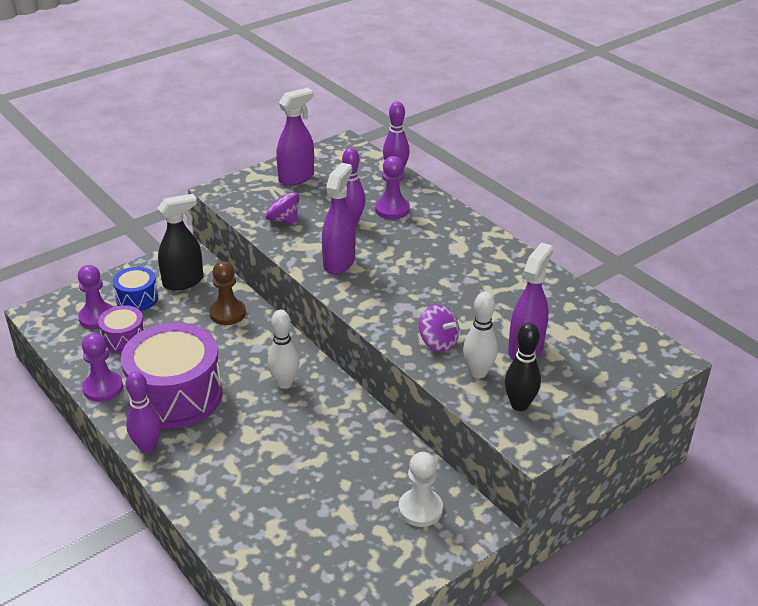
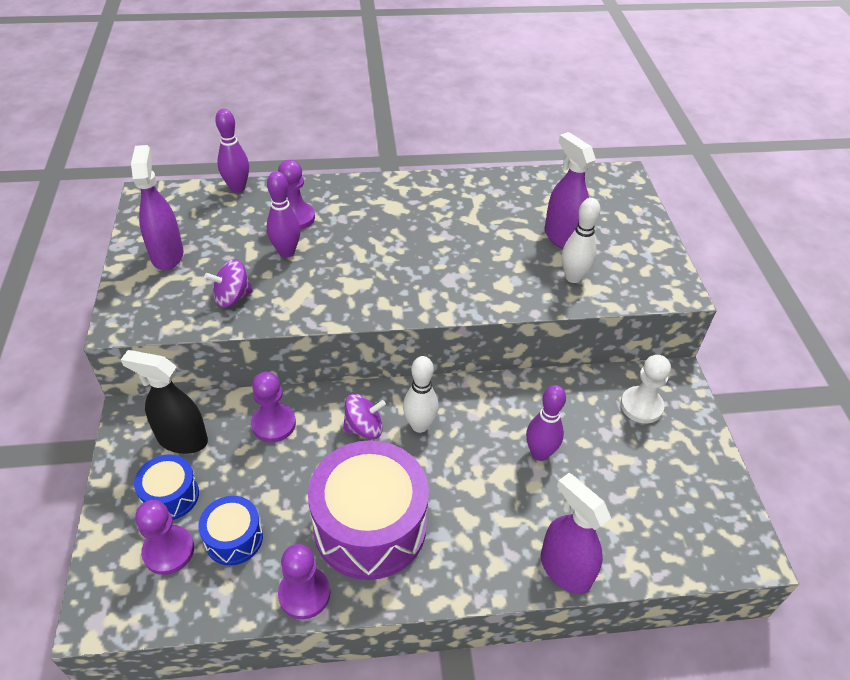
camera: 60 degrees left, 10 degrees up
purple drum [98,305,145,354] -> blue drum [198,496,263,565]
purple bowling pin [126,371,162,453] -> purple bowling pin moved to [526,385,566,461]
black spray bottle [158,194,203,290] -> black spray bottle turned 75 degrees counterclockwise [121,350,208,454]
brown pawn [209,261,246,325] -> purple pawn [251,372,296,442]
purple spray bottle [322,163,355,275] -> purple spray bottle moved to [541,473,611,594]
purple spinning top [419,304,459,352] -> purple spinning top moved to [343,394,386,439]
black bowling pin [505,323,541,411] -> none

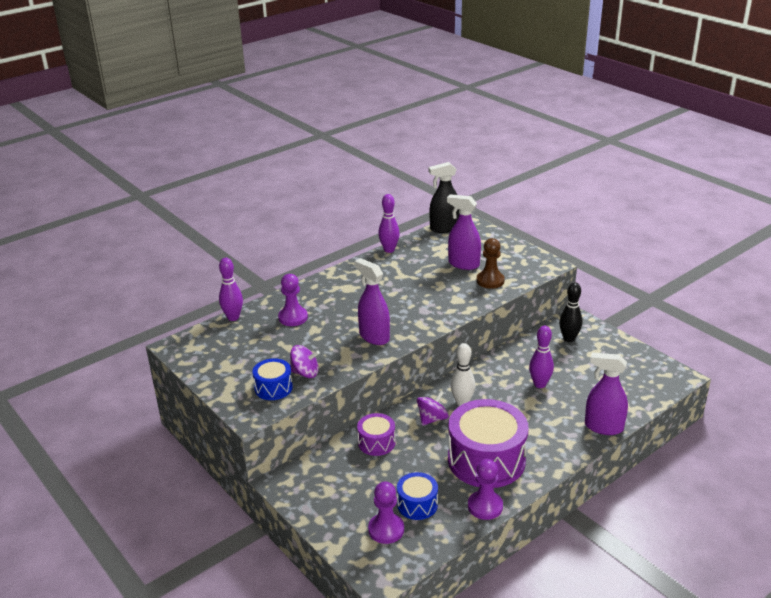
camera: 30 degrees left, 15 degrees down
black spray bottle [121,350,208,454] -> black spray bottle moved to [428,162,459,233]
purple spray bottle [131,145,183,270] -> purple spray bottle moved to [354,258,390,345]
blue drum [134,454,199,520] -> blue drum moved to [252,358,293,400]
purple spinning top [204,259,253,308] -> purple spinning top turned 120 degrees counterclockwise [290,345,320,378]
purple pawn [251,372,296,442] -> purple drum [357,413,395,456]
purple bowling pin [267,171,301,258] -> purple bowling pin moved to [378,194,400,253]
white bowling pin [562,198,601,283] -> brown pawn [477,238,505,289]
white pawn [620,355,671,423] -> black bowling pin [559,282,582,342]

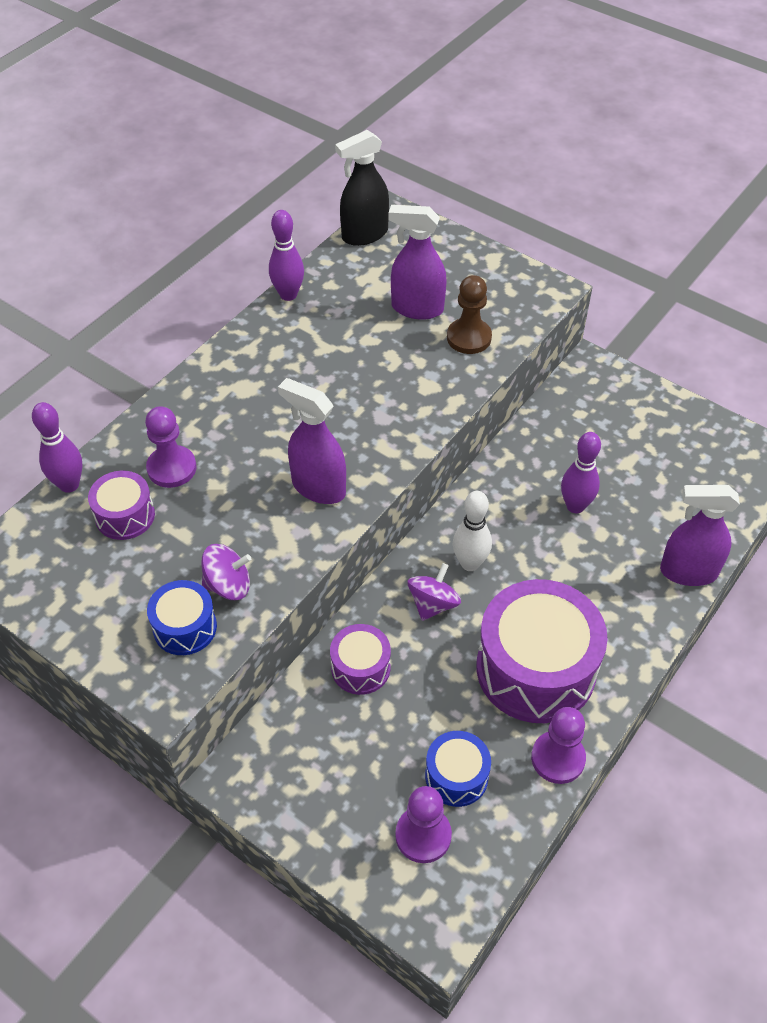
camera: 15 degrees left, 20 degrees up
black bowling pin [559,282,582,342] -> none
none -> purple drum [88,471,155,540]

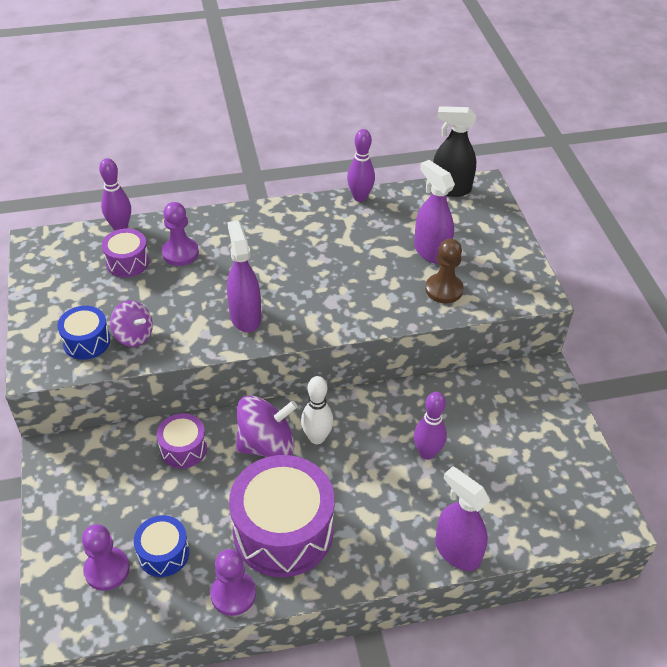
camera: 40 degrees right, 5 degrees down
purple spinning top [408,563,461,621] -> purple spinning top [236,395,298,457], size x1.61

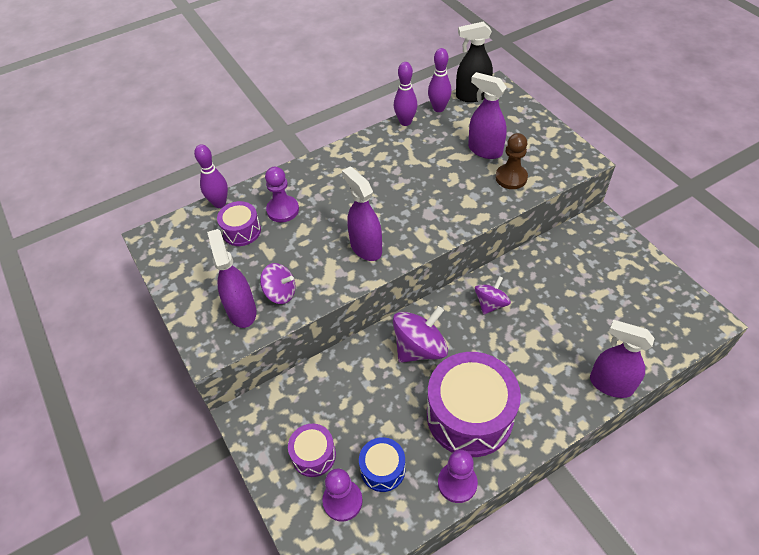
camera: 15 degrees left, 5 degrees up
blue drum [57,306,111,360] -> purple spray bottle [207,229,256,328]
purple drum [157,413,207,469] -> purple drum moved to [288,424,336,477]
white bowling pin [301,376,333,444] -> none
purple bowling pin [414,392,447,460] -> purple bowling pin moved to [428,48,451,112]
none -> purple spinning top [475,276,511,315]

